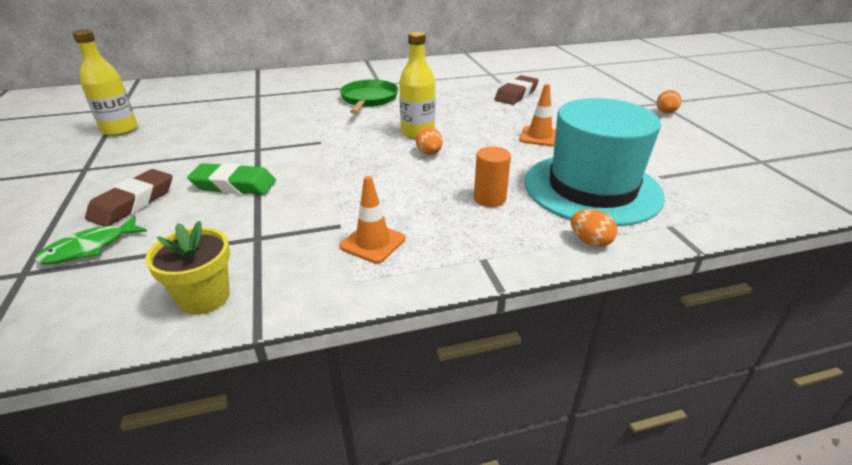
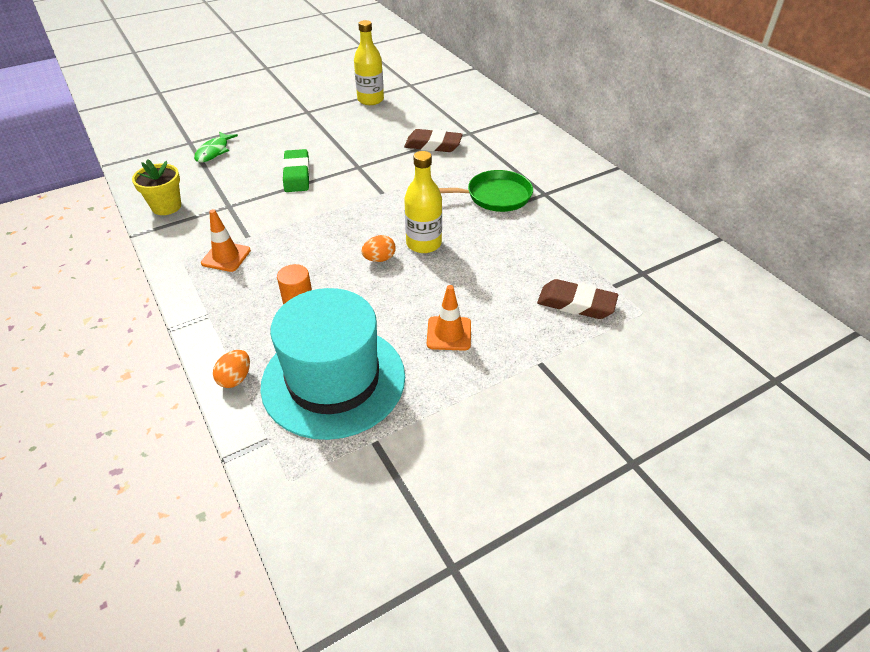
camera: 75 degrees right, 10 degrees up
green fish [35,216,147,264] -> green fish turned 105 degrees counterclockwise [194,131,238,162]
brown eraser [85,169,172,226] -> brown eraser moved to [404,129,463,152]
orange egg [657,90,682,114] -> none

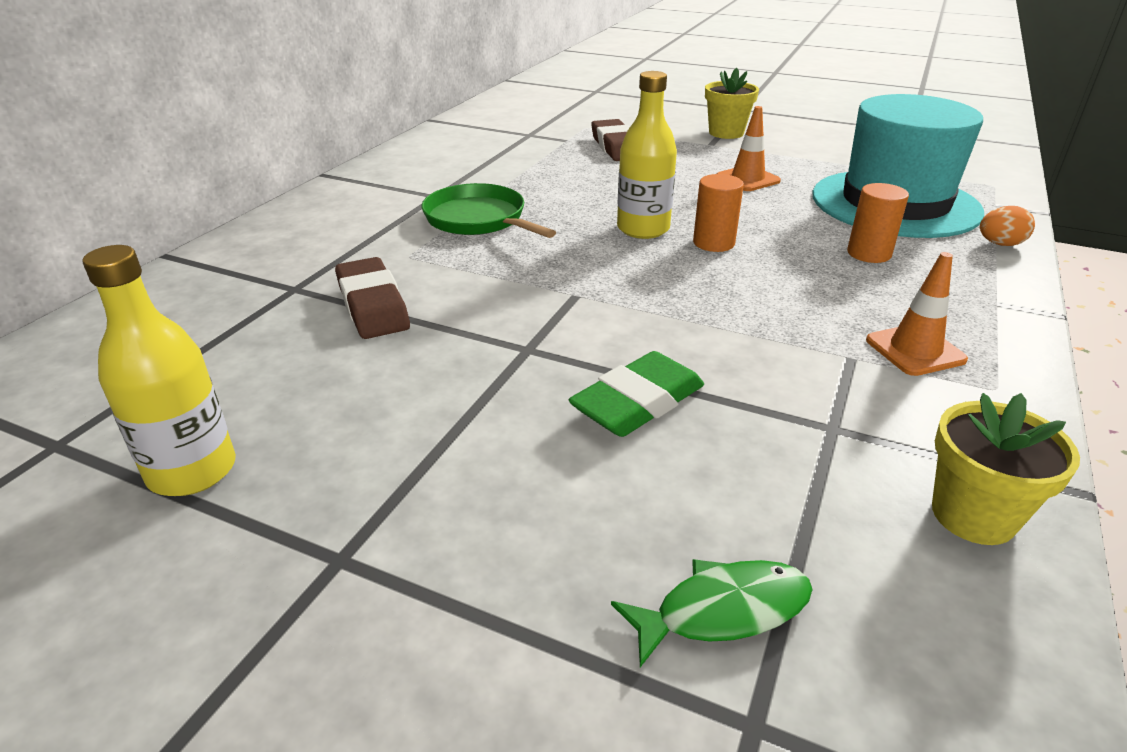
camera: 125 degrees left, 10 degrees down
orange egg [361,235,396,262] -> orange cylinder [693,174,744,252]
none -> yellow flower pot [705,68,759,139]

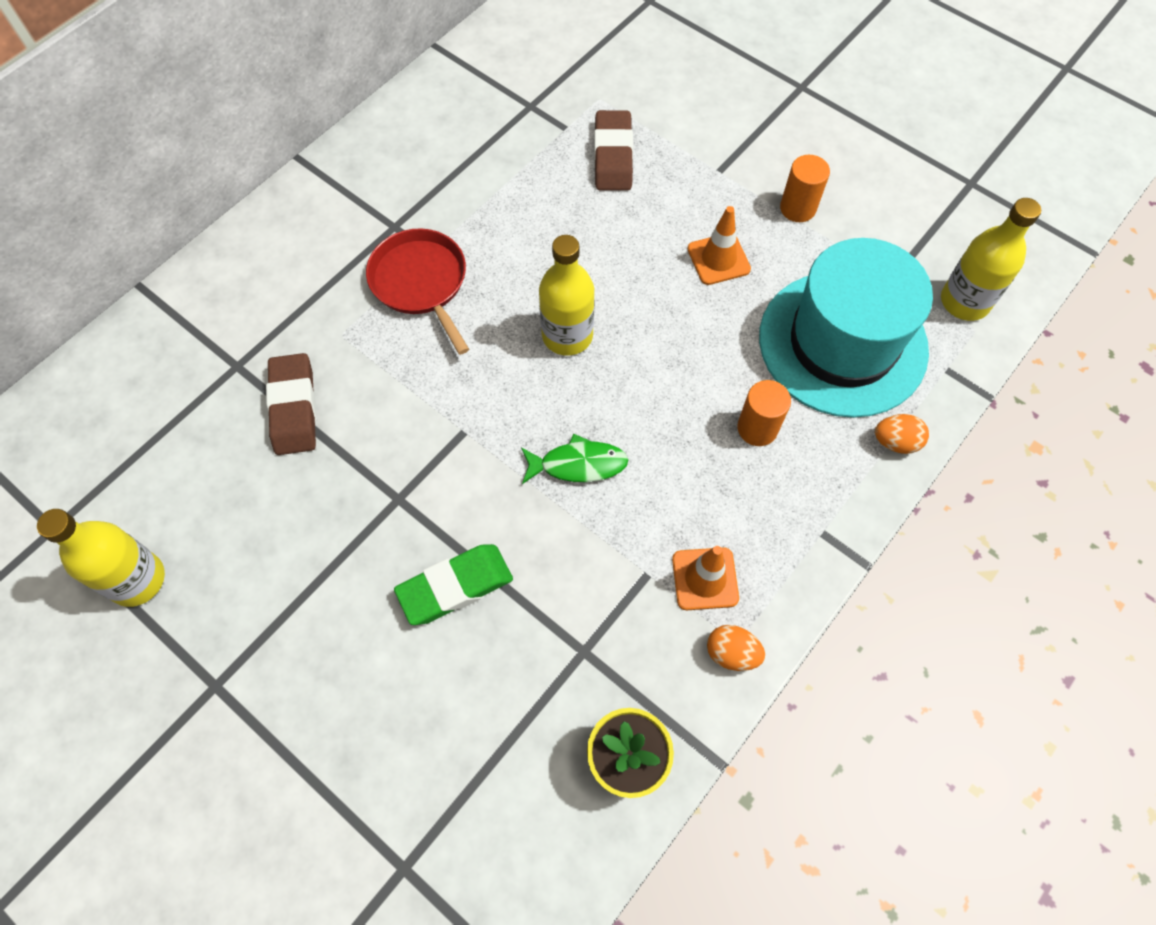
camera: 15 degrees right, 30 degrees up
green pan [422,183,556,238] -> red pan [366,228,469,355]
green fish [611,559,813,667] -> green fish moved to [521,434,629,484]
orange cylinder [693,174,744,252] -> orange cylinder moved to [780,155,830,222]
yellow flower pot [705,68,759,139] -> none
none -> orange egg [707,625,765,671]
none -> yellow bottle [941,198,1041,321]

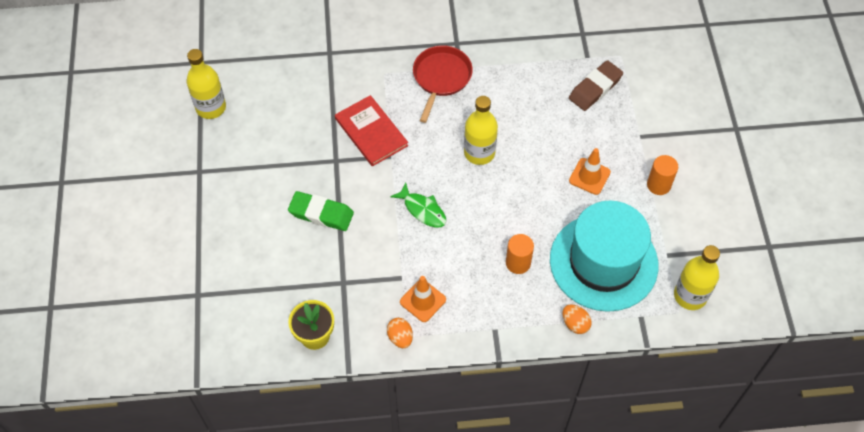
camera: 45 degrees right, 5 degrees down
brown eraser [266,353,316,455] -> none
none -> red book [335,95,408,166]

